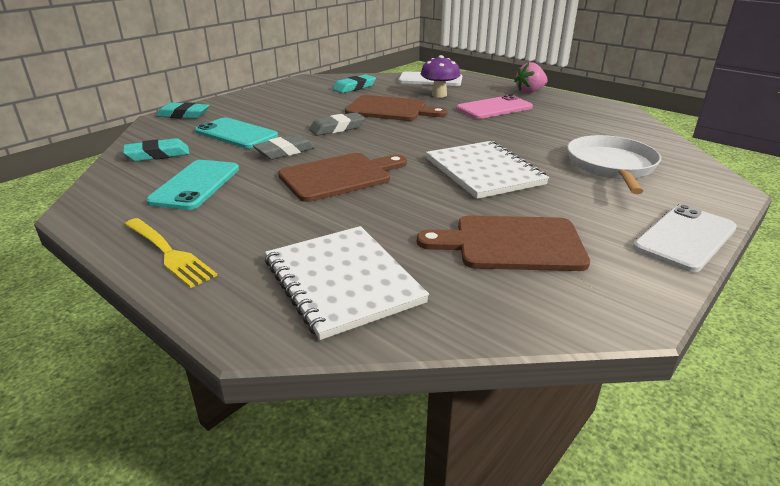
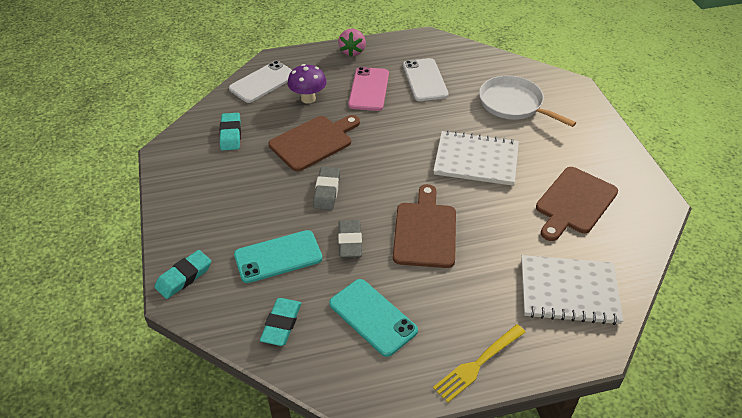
camera: 55 degrees left, 15 degrees up
yellow fork [124,218,218,288] -> yellow fork turned 150 degrees clockwise [433,324,525,402]
white phone [633,204,737,272] -> white phone moved to [403,58,449,101]

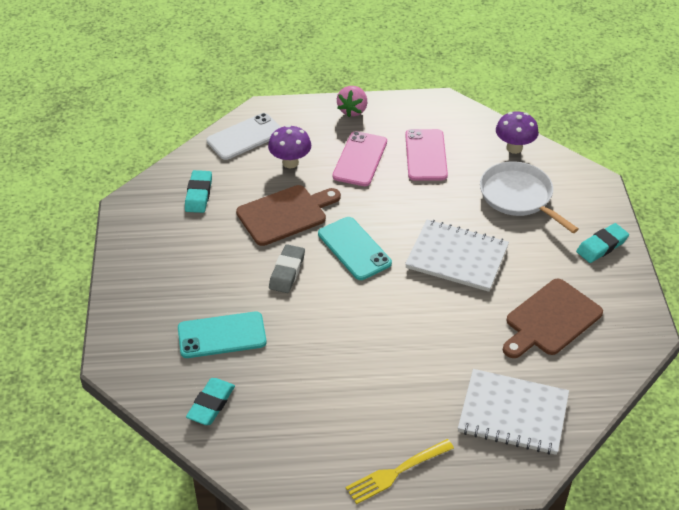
camera: 10 degrees right, 0 degrees up
turquoise eraser [154,250,211,299] -> turquoise eraser moved to [576,223,629,263]
turquoise phone [329,279,418,357] -> turquoise phone moved to [318,217,392,280]
grey eraser [338,220,362,258] -> none
brown cutting board [393,184,456,268] -> none
white phone [403,58,449,101] -> pink phone [405,129,448,181]
none -> purple mushroom [496,112,539,154]

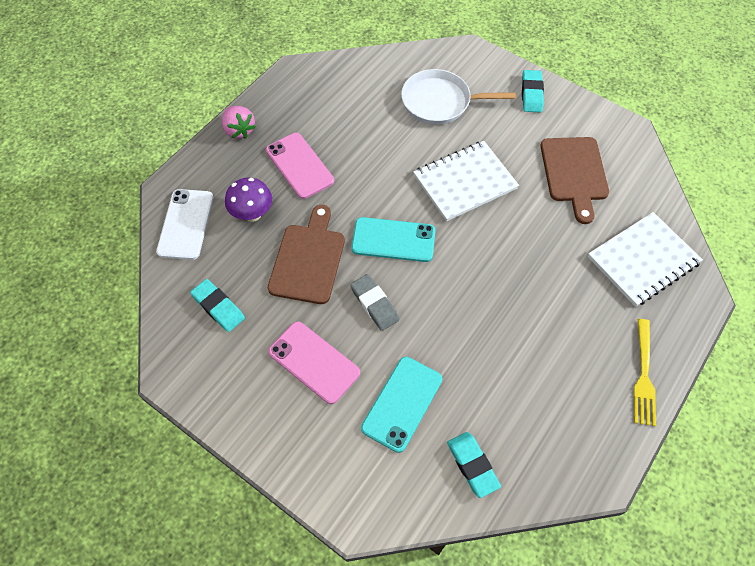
camera: 50 degrees left, 15 degrees up
pink phone [405,129,448,181] -> pink phone moved to [268,321,360,404]
purple mushroom [496,112,539,154] -> none

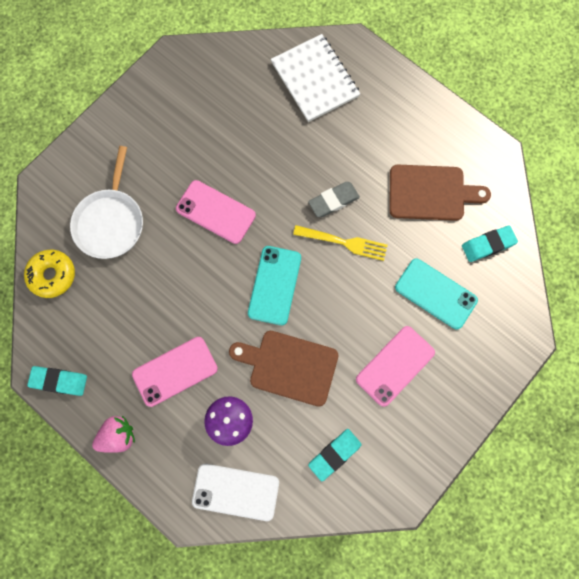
camera: 85 degrees left, 15 degrees up
grey eraser [350,274,399,331] -> grey eraser moved to [308,182,360,217]
white notebook [413,141,519,222] -> pink phone [176,180,256,244]
turquoise eraser [522,70,544,113] -> turquoise eraser moved to [27,366,87,396]
brown cutting board [540,137,609,224] -> brown cutting board moved to [389,164,491,221]
yellow fork [634,319,656,426] -> yellow fork moved to [293,225,388,261]
none -> yellow donut [24,250,75,298]

